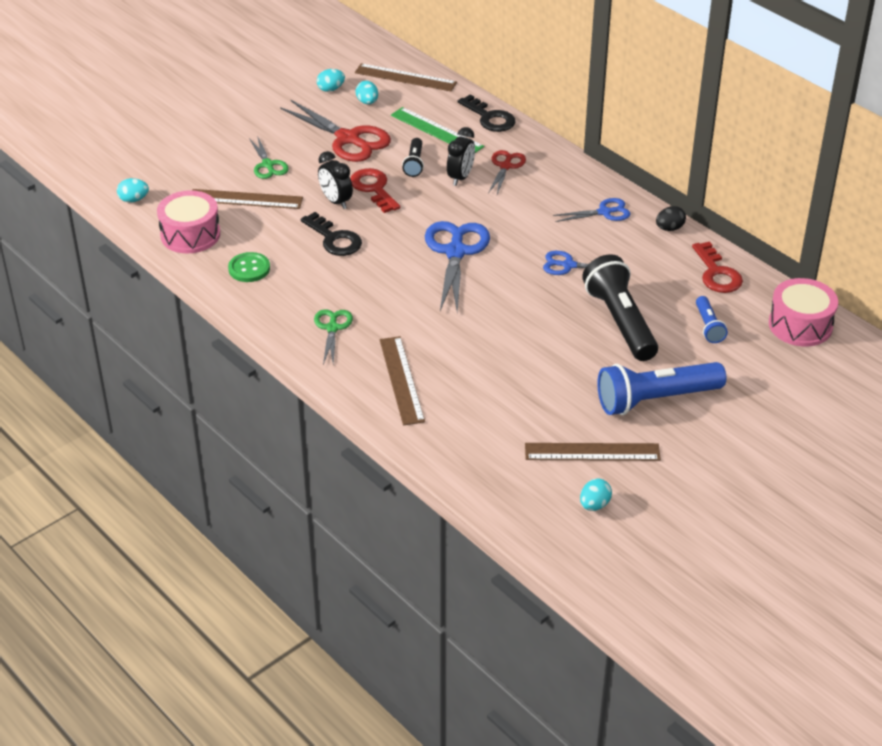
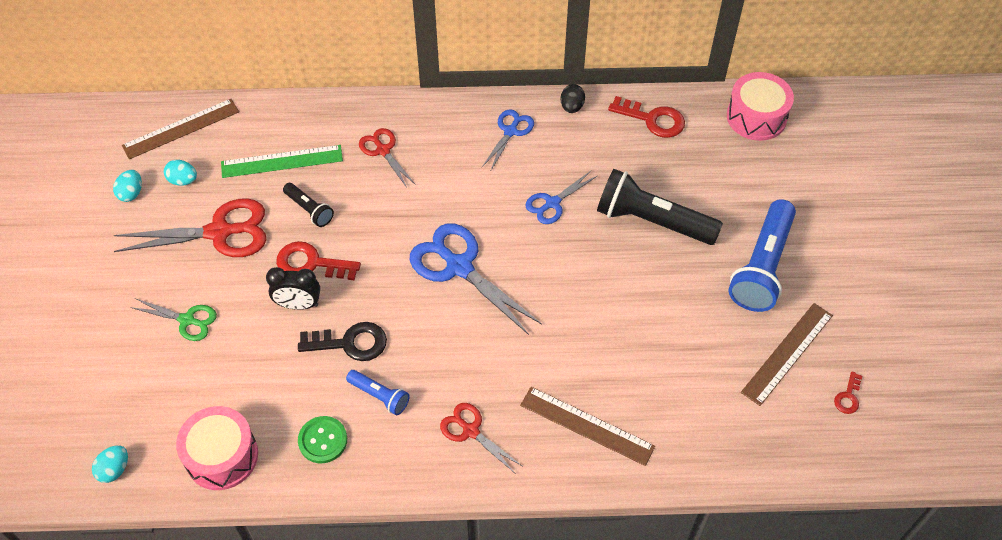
camera: 50 degrees left, 15 degrees up
brown ruler [192,189,303,209] -> none
green scissors [314,309,353,364] -> red scissors [440,403,522,474]
black clock [447,127,475,186] -> none
black key [458,95,516,132] -> none
turquoise egg [580,479,612,511] -> red key [834,371,862,414]
blue flashlight [696,296,728,343] -> blue flashlight moved to [346,370,410,415]

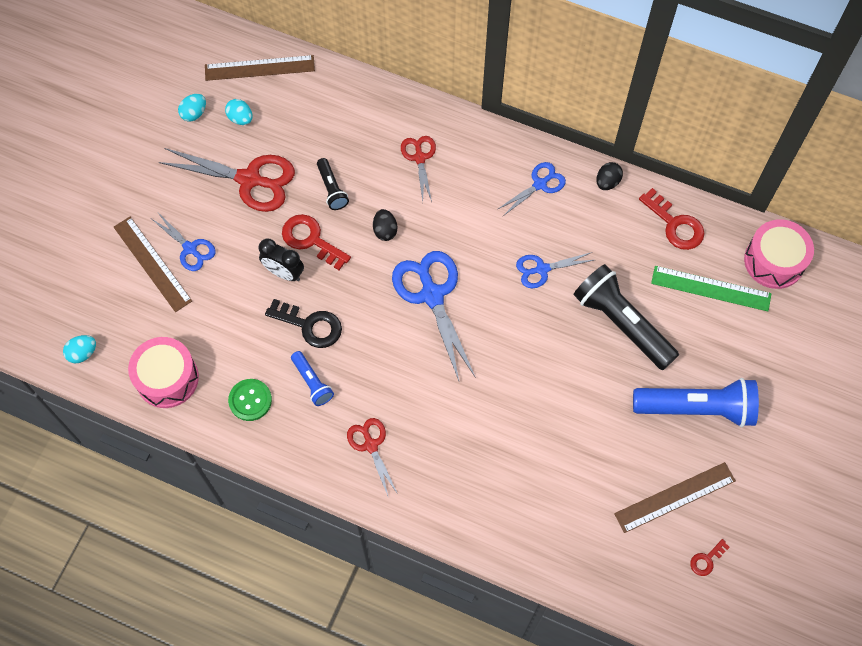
camera: 25 degrees right, 10 degrees up
green scissors [130,298,217,341] -> blue scissors [152,213,216,271]
green ruler [221,145,343,178] -> green ruler moved to [651,266,772,311]
brown ruler [520,387,655,466] -> brown ruler moved to [114,217,192,312]
blue flashlight [728,199,796,312] -> blue flashlight turned 135 degrees counterclockwise [633,378,759,427]
none -> black egg [373,209,397,241]

